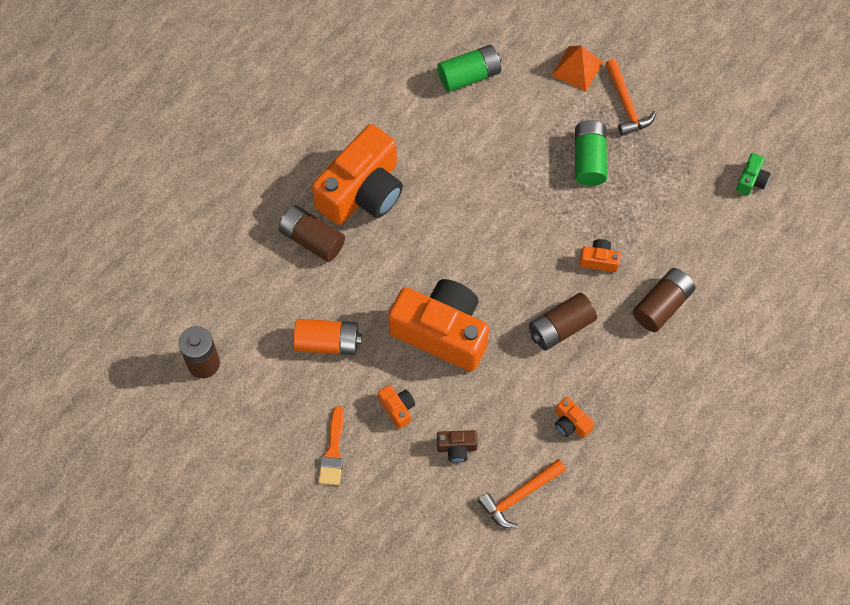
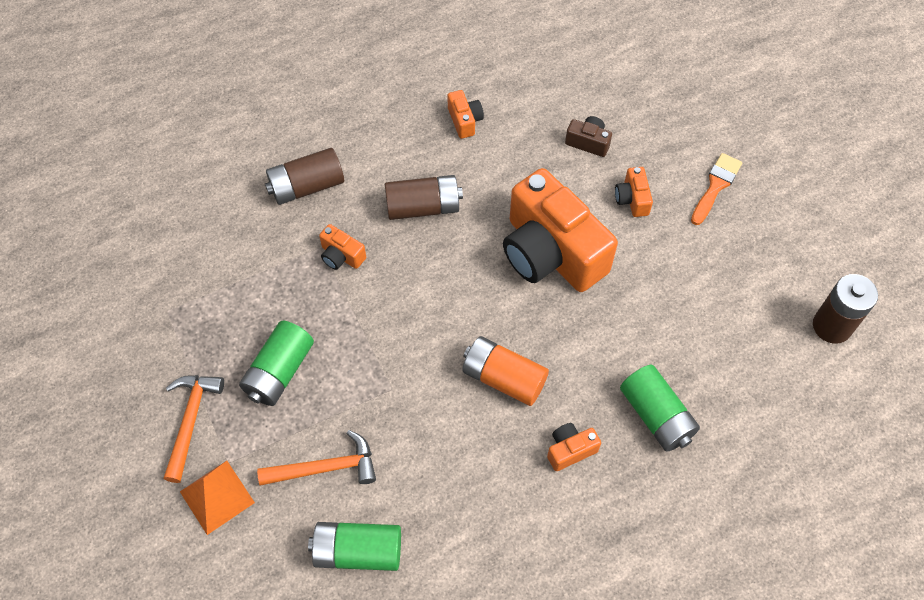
camera: 155 degrees left, 5 degrees down
brown battery [279,205,345,262] -> green battery [620,364,700,452]
orange battery [294,319,362,355] -> orange battery moved to [462,336,549,406]
orange camera [312,124,403,225] -> orange camera [547,423,601,471], size x0.41
orange hammer [478,459,566,528] -> orange hammer moved to [257,430,376,486]
green camera [736,153,770,196] -> none

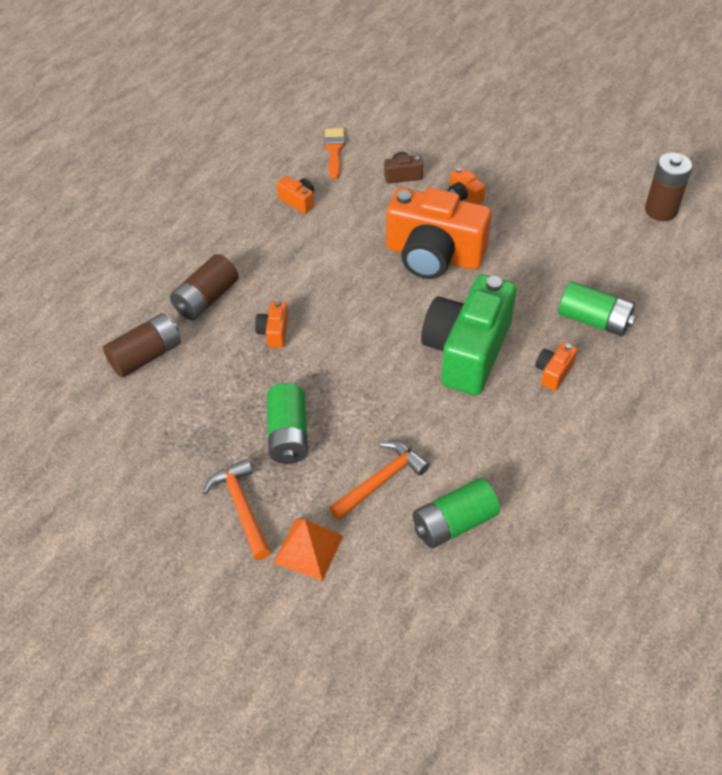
camera: 30 degrees left, 10 degrees down
orange camera [319,224,366,270] -> orange camera turned 90 degrees clockwise [255,301,288,348]
brown battery [385,175,463,220] -> brown battery moved to [103,313,181,377]
orange battery [462,336,549,406] -> green camera [421,274,516,395]
orange brush [691,153,742,225] -> orange brush moved to [325,128,345,179]

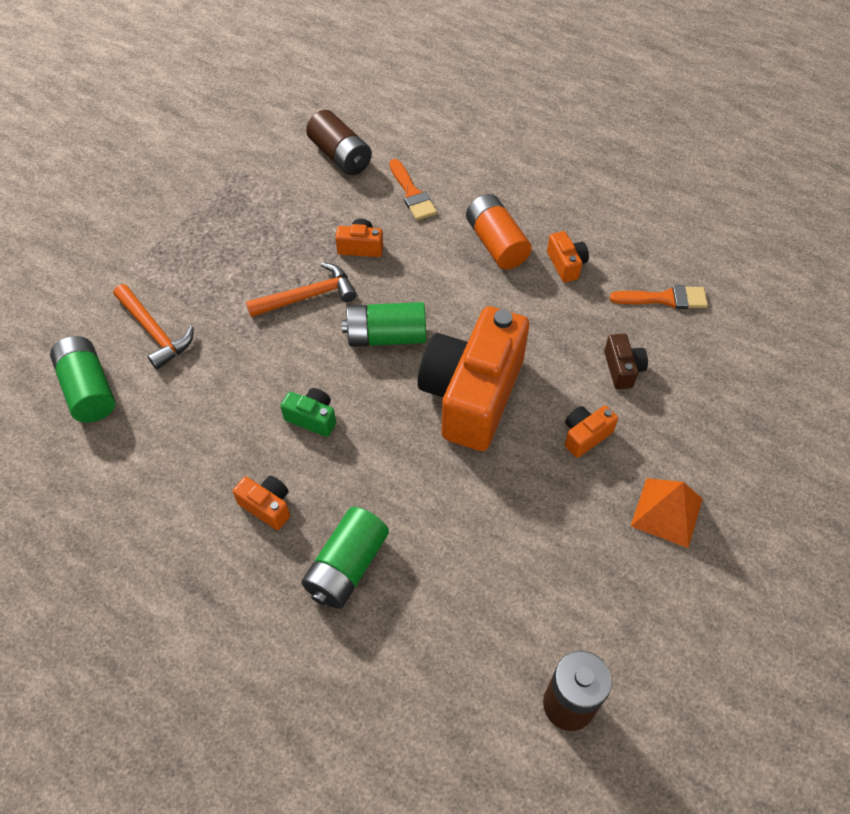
camera: 90 degrees right, 5 degrees up
brown battery [170,254,239,320] -> orange brush [390,159,437,220]
orange hammer [202,459,271,560] -> orange hammer moved to [246,262,356,317]
green battery [267,383,308,464] -> green battery moved to [342,302,426,347]
orange pyramid [273,519,343,581] -> orange pyramid moved to [631,478,703,548]
orange camera [277,176,314,214] -> orange camera turned 60 degrees counterclockwise [547,231,589,282]
green camera [421,274,516,395] -> green camera [280,388,336,437], size x0.41
none -> orange battery [466,194,532,270]

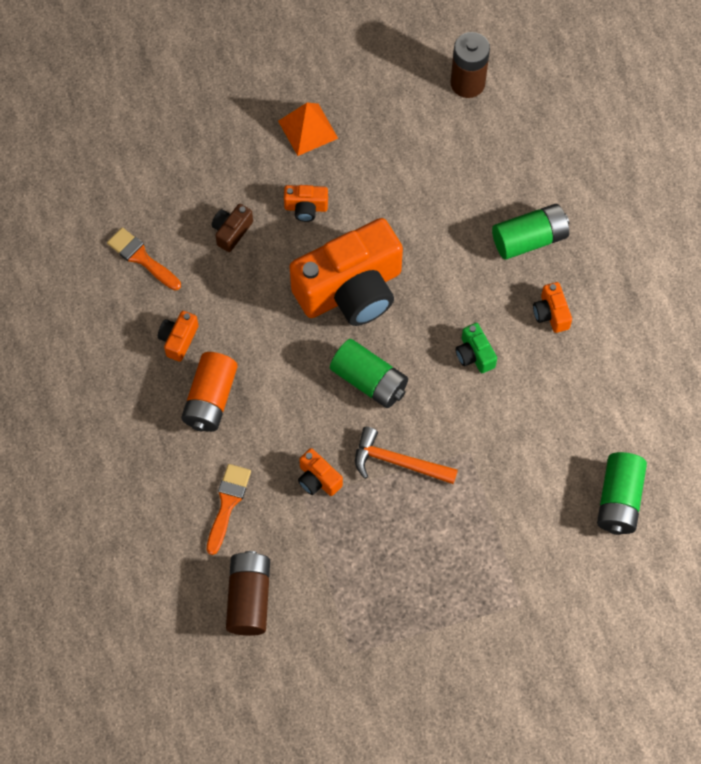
camera: 140 degrees left, 10 degrees up
orange hammer [114,284,194,369] -> none

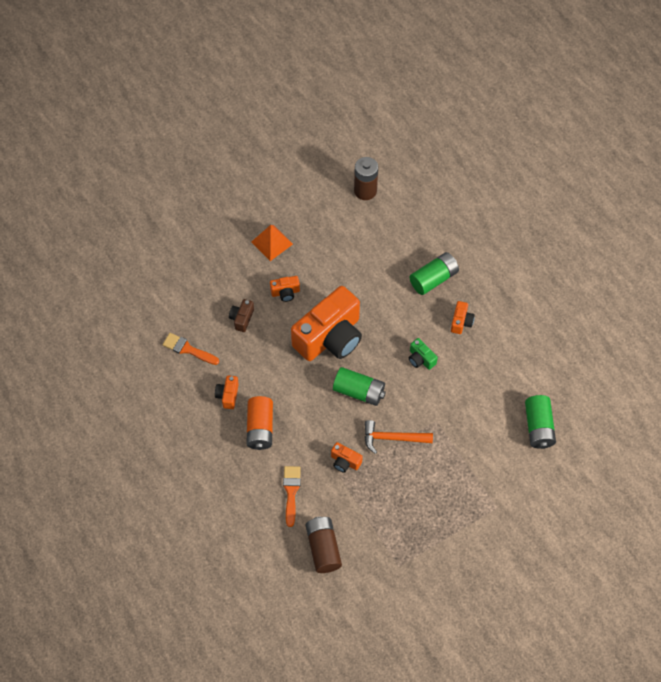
camera: 15 degrees left, 5 degrees down
orange camera [533,282,572,333] -> orange camera turned 135 degrees counterclockwise [451,301,475,334]

